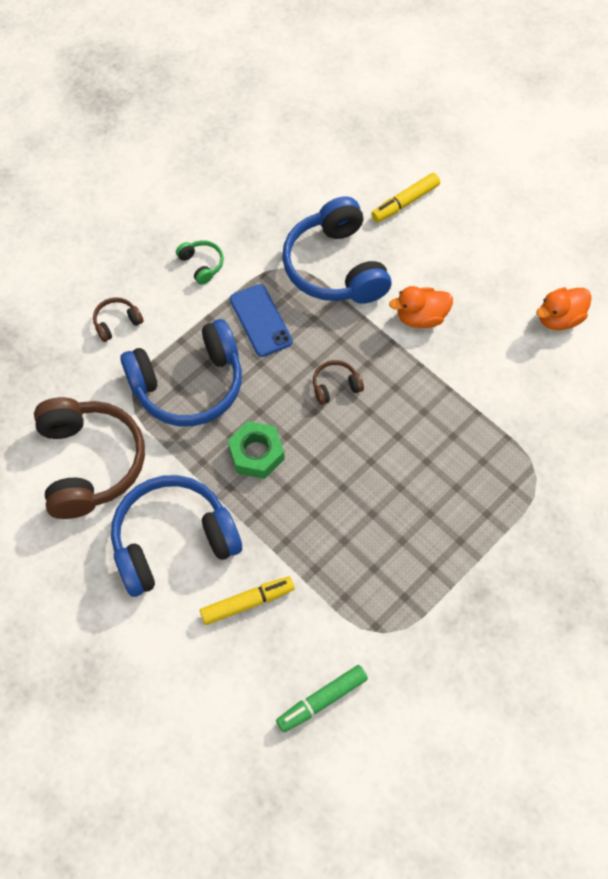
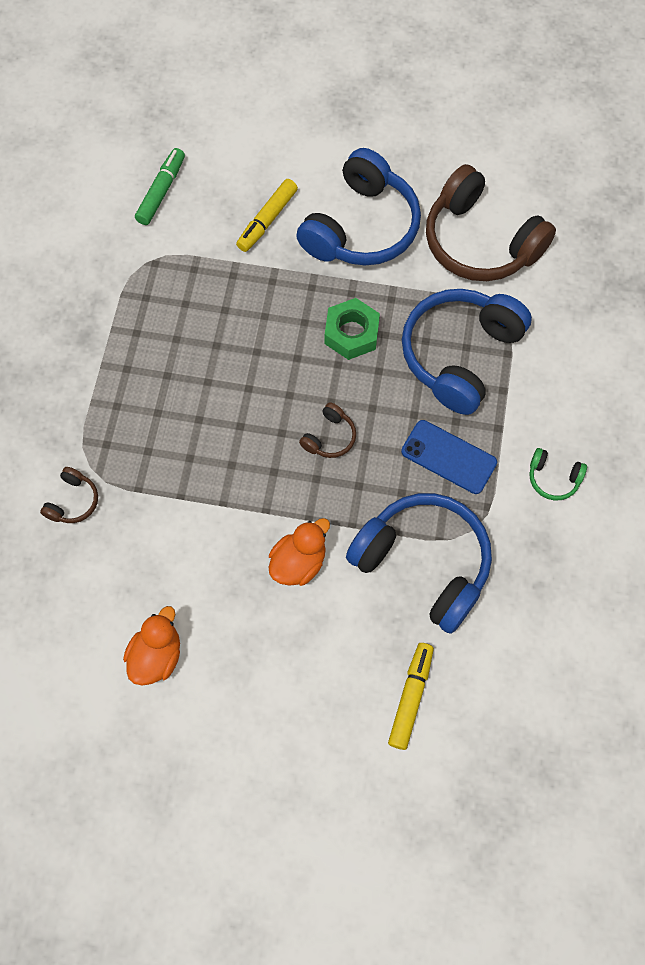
camera: 145 degrees right, 5 degrees up
brown headphones [93,297,144,342] -> brown headphones moved to [40,467,98,523]

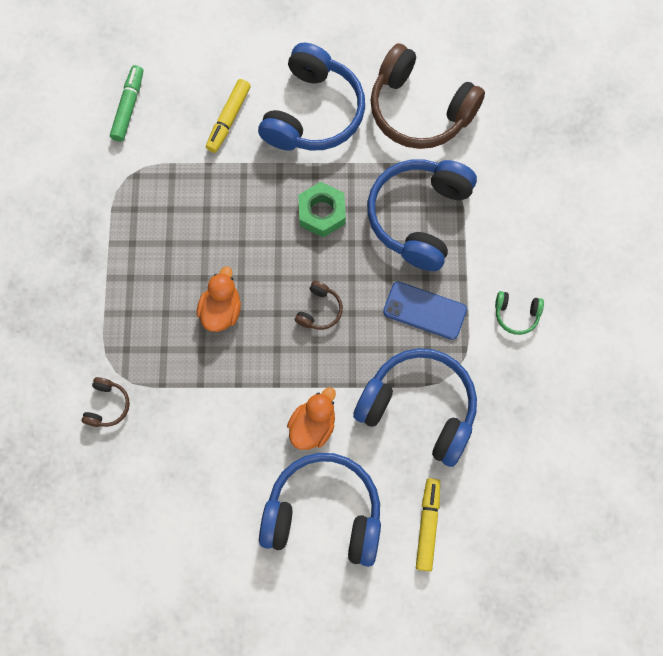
camera: 10 degrees left, 5 degrees up
orange duck [123,606,180,686] -> orange duck moved to [197,266,241,332]
none -> blue headphones [259,453,381,567]

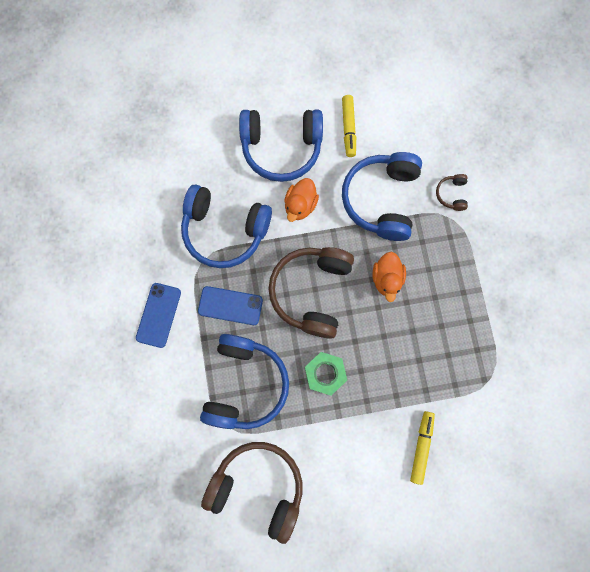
camera: 170 degrees right, 5 degrees up
green marker [110,65,143,142] -> none
blue headphones [258,43,365,151] -> blue headphones moved to [342,152,422,241]
brown headphones [295,281,343,330] -> brown headphones [268,247,354,339], size x2.36
yellow marker [416,478,440,571] -> yellow marker moved to [342,95,356,157]
green headphones [495,291,544,335] -> blue phone [136,283,181,348]

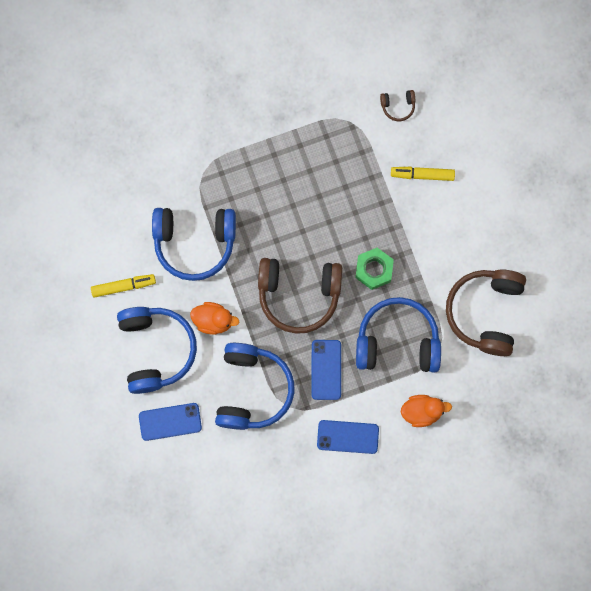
camera: 100 degrees left, 0 degrees up
orange duck [373,251,406,302] -> orange duck moved to [401,395,452,427]
brown headphones [436,174,468,211] -> brown headphones moved to [380,90,415,121]
none -> blue phone [139,403,202,441]

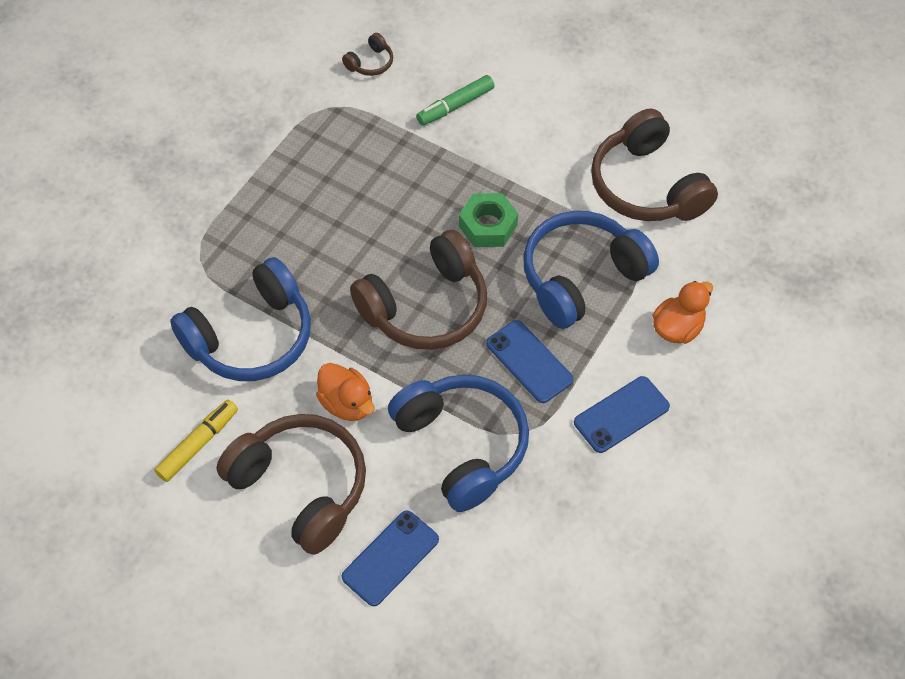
camera: 40 degrees left, 20 degrees down
blue headphones [117,307,197,394] -> brown headphones [216,414,366,555]
orange duck [190,302,239,335] -> orange duck turned 75 degrees clockwise [316,363,374,421]
yellow marker [391,167,455,181] -> green marker [416,75,495,126]

